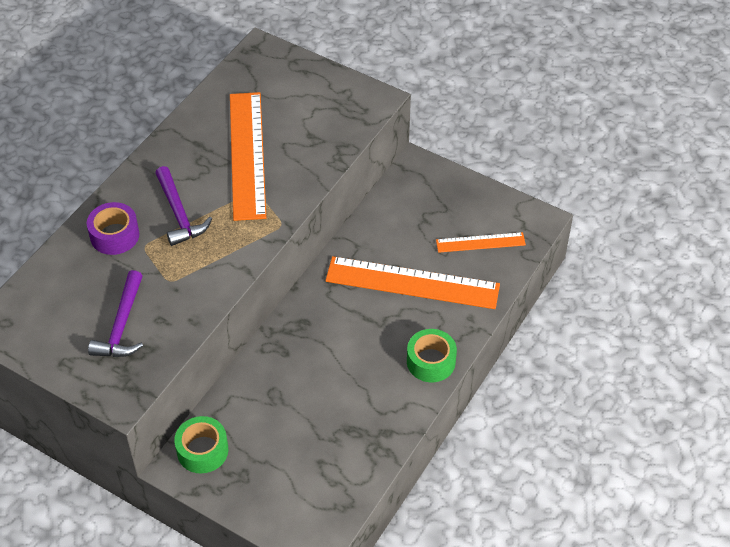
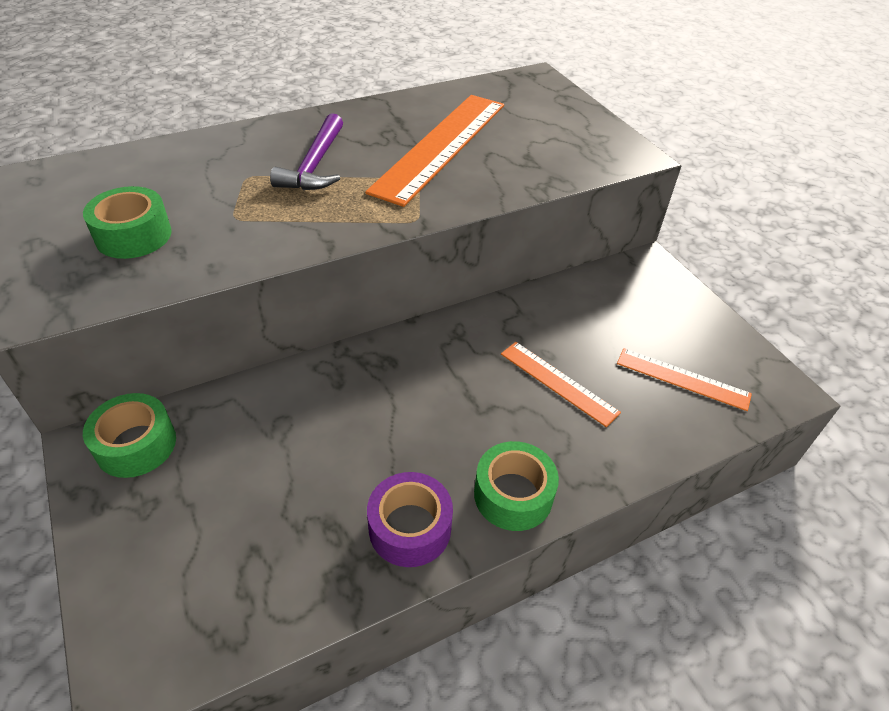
camera: 30 degrees right, 5 degrees down
purple tape [87,202,139,255] -> purple tape moved to [367,472,453,567]
purple hammer [88,270,143,357] -> green tape [83,186,172,259]
orange ruler [325,256,500,309] -> orange ruler [501,342,621,427], size x0.53

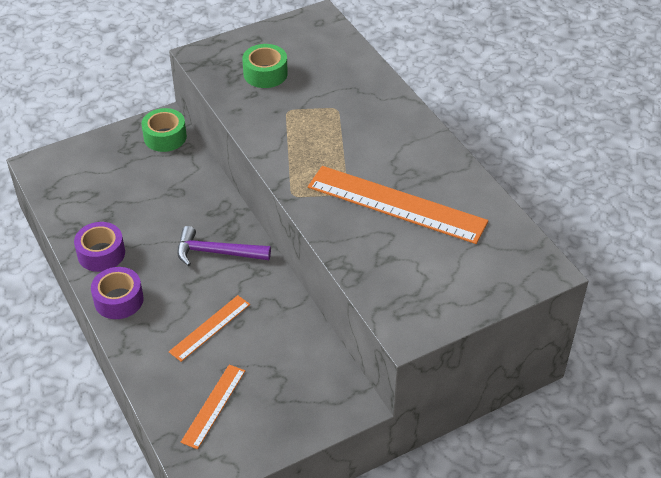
camera: 90 degrees right, 0 degrees up
purple hammer [270,113,343,190] -> purple hammer moved to [177,226,271,266]
green tape [474,441,559,531] -> purple tape [91,267,144,319]

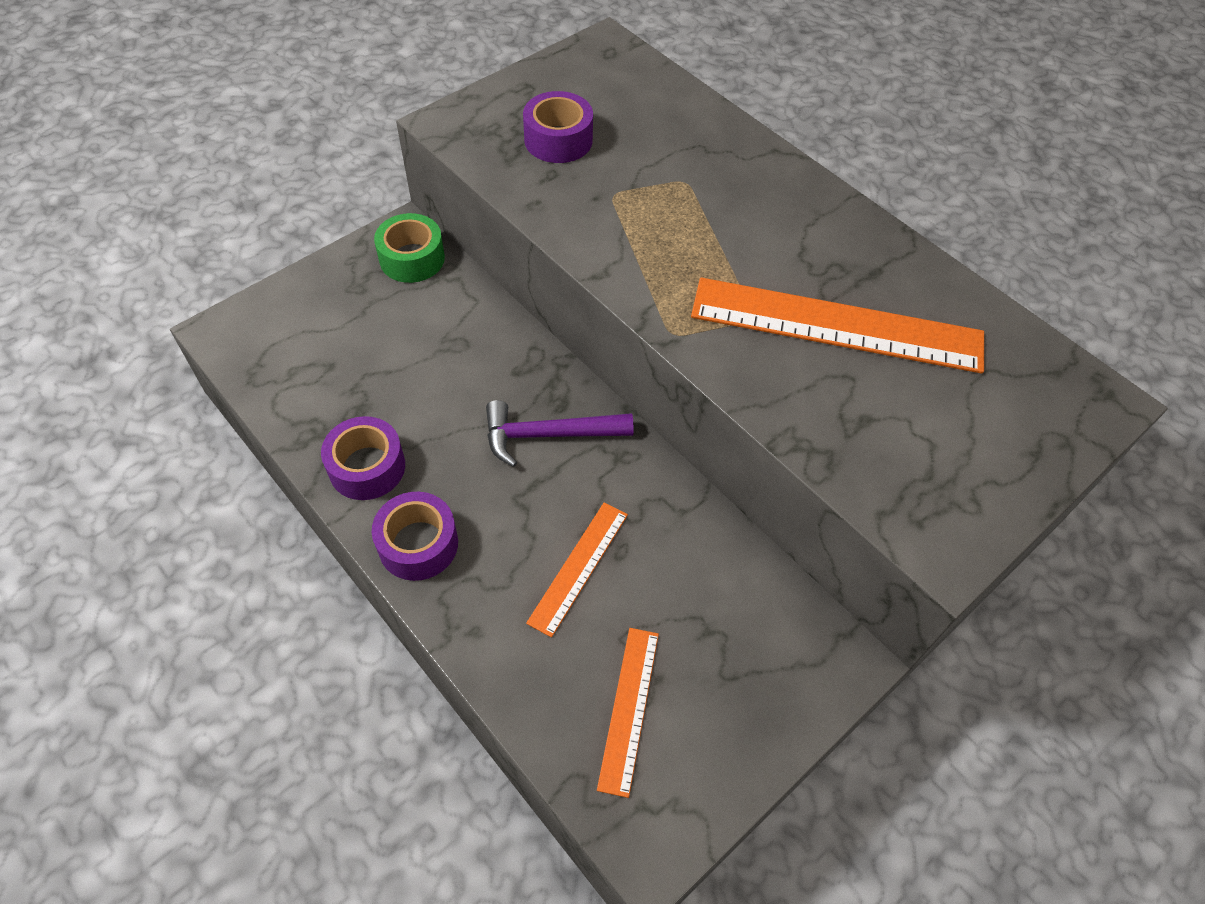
camera: 15 degrees left, 10 degrees up
green tape [242,44,288,88] -> purple tape [523,91,593,163]

